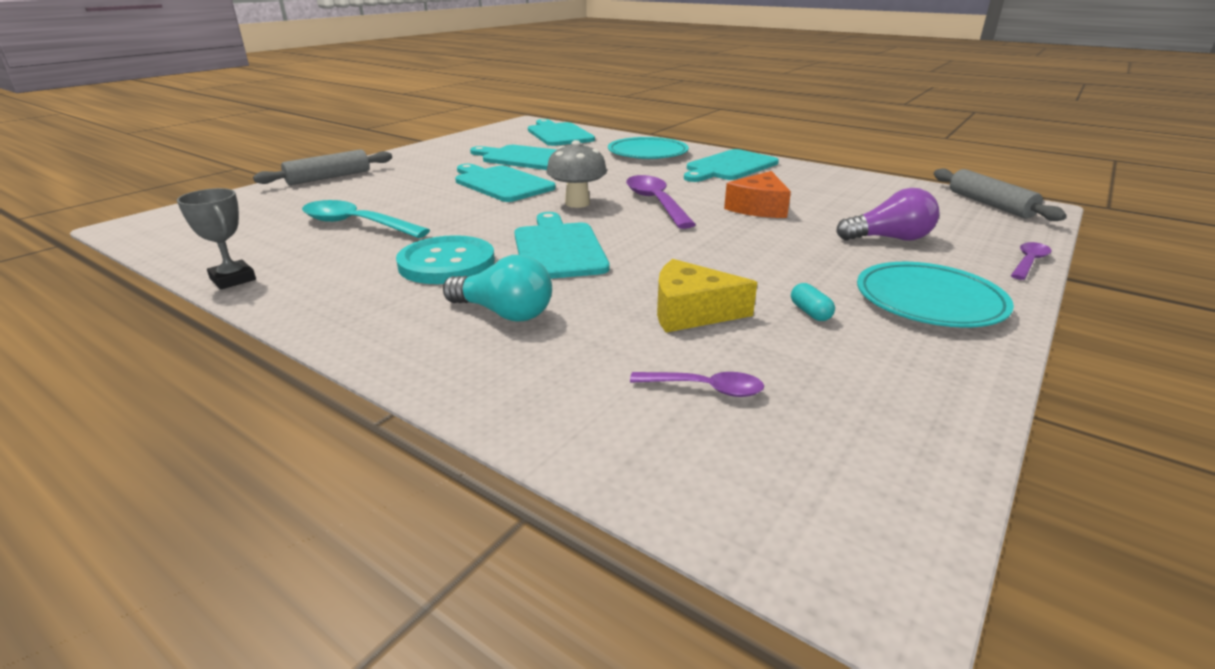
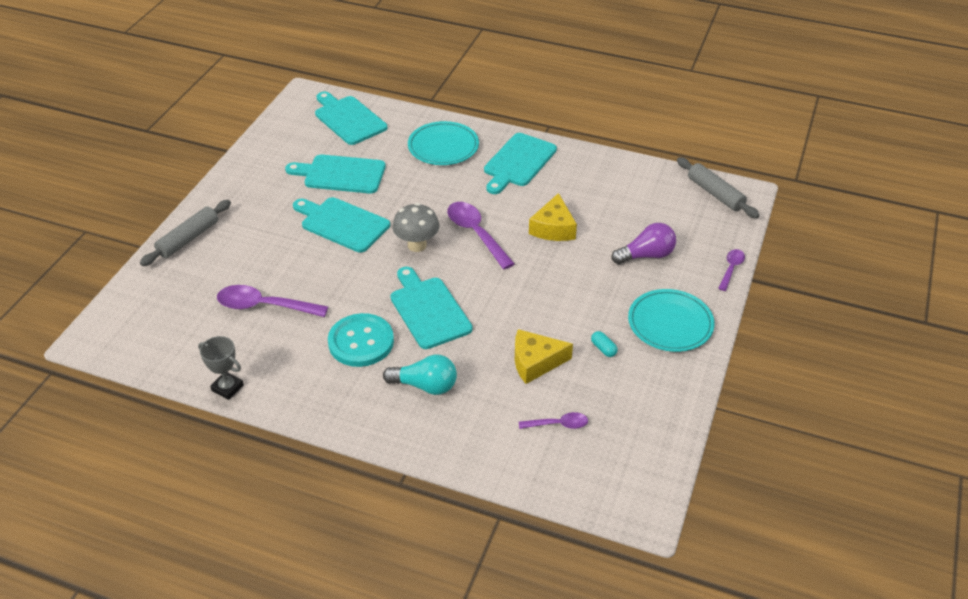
camera: 15 degrees left, 15 degrees up
turquoise spoon [302,200,430,238] -> purple spoon [217,285,328,317]
orange cheese [724,171,791,218] -> yellow cheese [529,193,577,241]

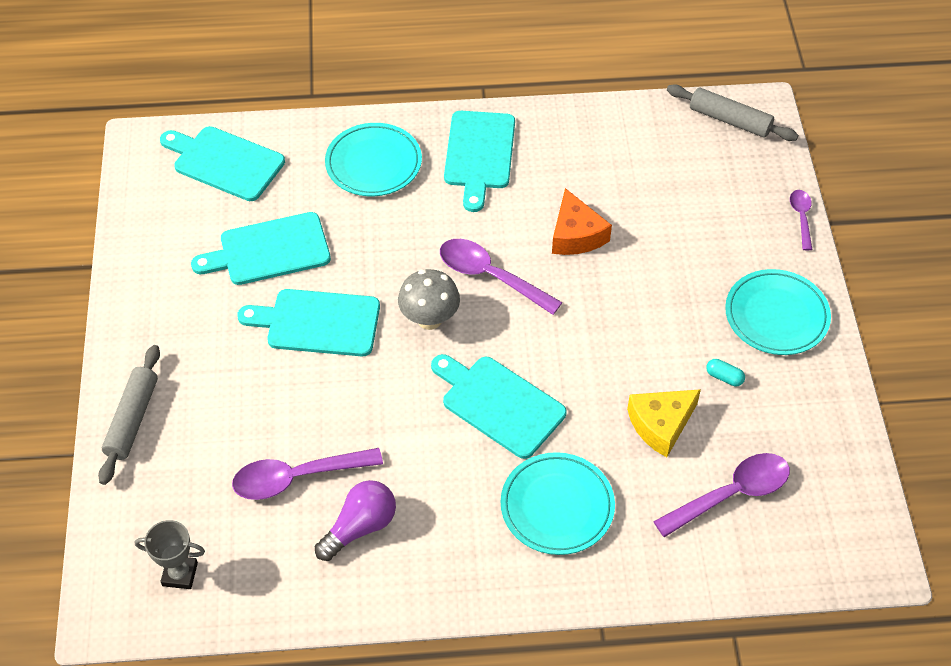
camera: 25 degrees left, 10 degrees up
grey trophy [198,336,244,400] -> grey trophy moved to [135,520,205,589]
turquoise button [328,313,394,367] -> none
turquoise light bulb [383,355,457,395] -> turquoise plate [501,452,615,555]
purple spoon [519,412,588,429] -> purple spoon [653,453,790,537], size x1.80
yellow cheese [529,193,577,241] -> orange cheese [552,188,612,255]
purple light bulb [612,223,676,264] -> purple light bulb moved to [315,480,396,561]

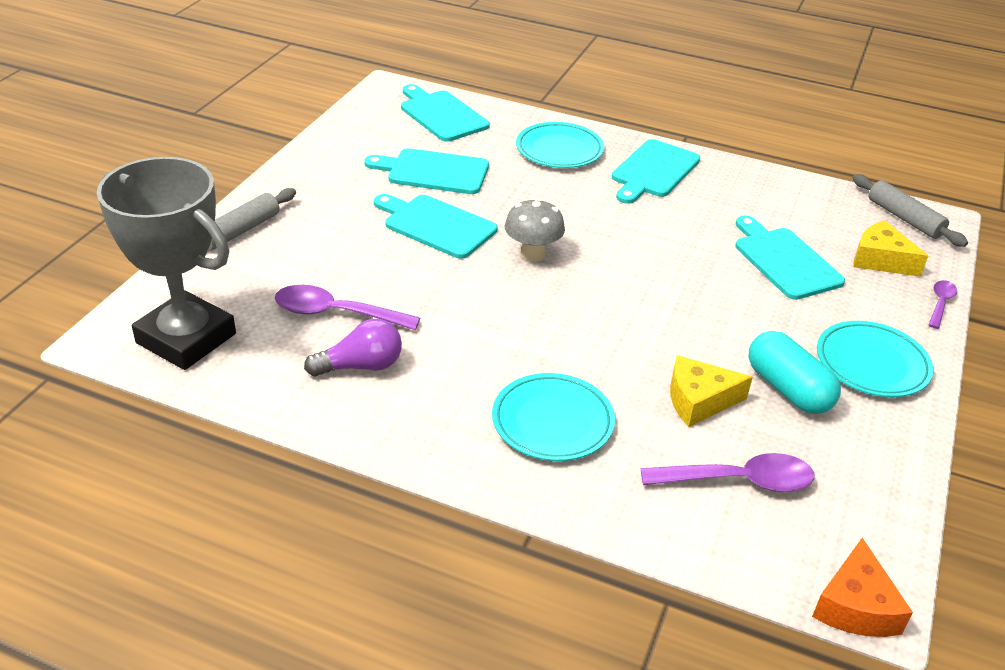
camera: 25 degrees right, 15 degrees down
grey trophy [135,520,205,589] -> grey trophy [97,157,236,370], size x2.41
turquoise cutting board [431,354,567,459] -> turquoise cutting board moved to [735,215,845,300]
purple spoon [440,239,563,315] -> none
orange cheese [552,188,612,255] -> orange cheese moved to [812,538,913,637]
turquoise capsule [706,359,745,386] -> turquoise capsule [748,331,841,414], size x2.41
none -> yellow cheese [853,220,928,277]

